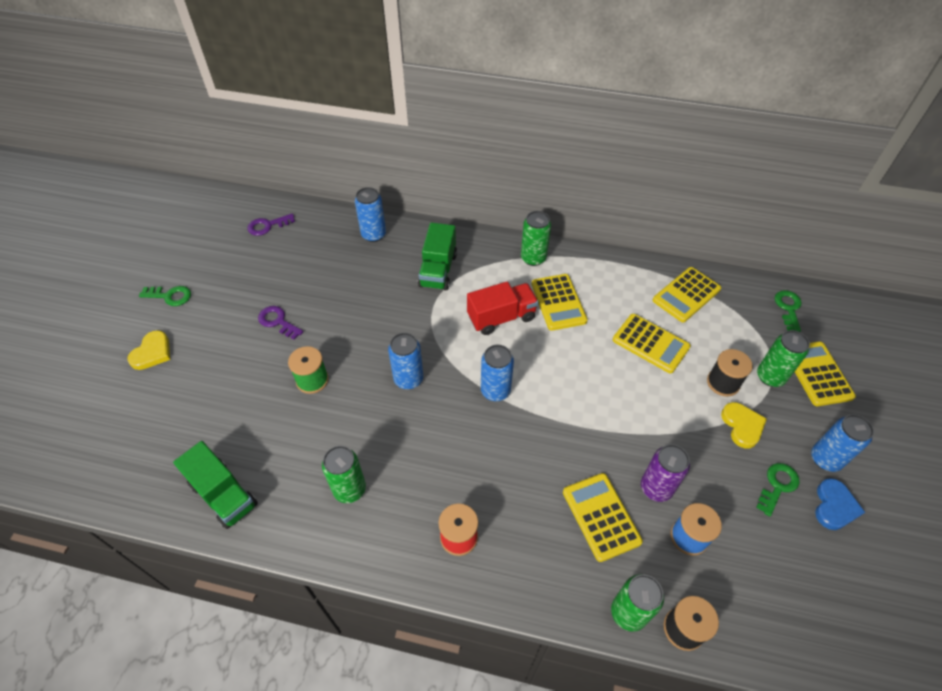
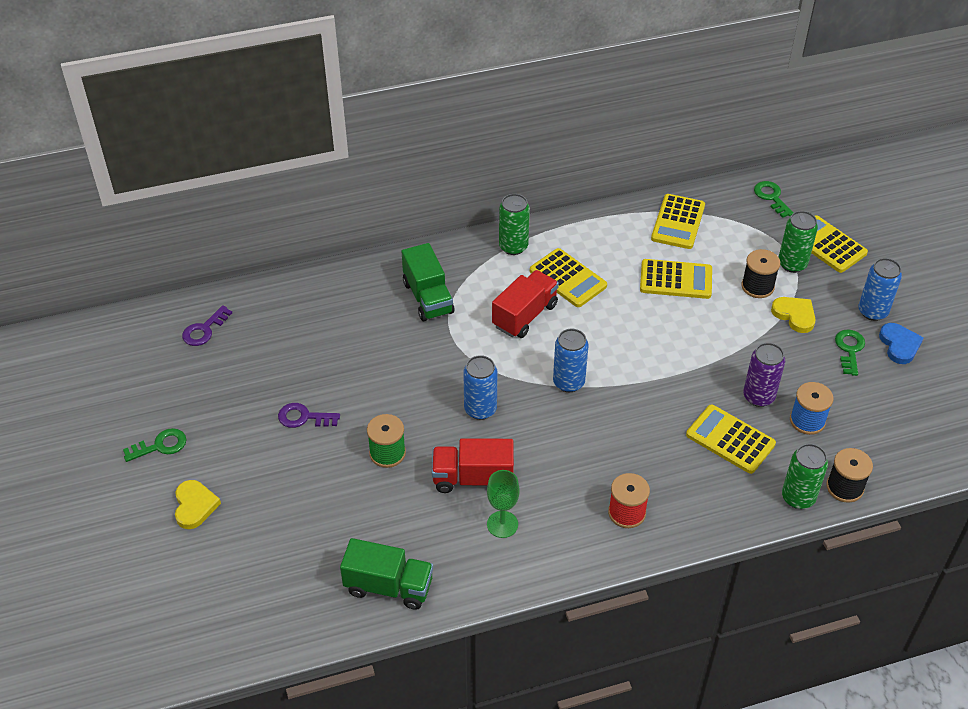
camera: 30 degrees left, 5 degrees down
green can [322,446,366,503] -> green goblet [487,470,520,538]
blue can [355,187,386,242] -> none
none -> red truck [432,438,514,493]

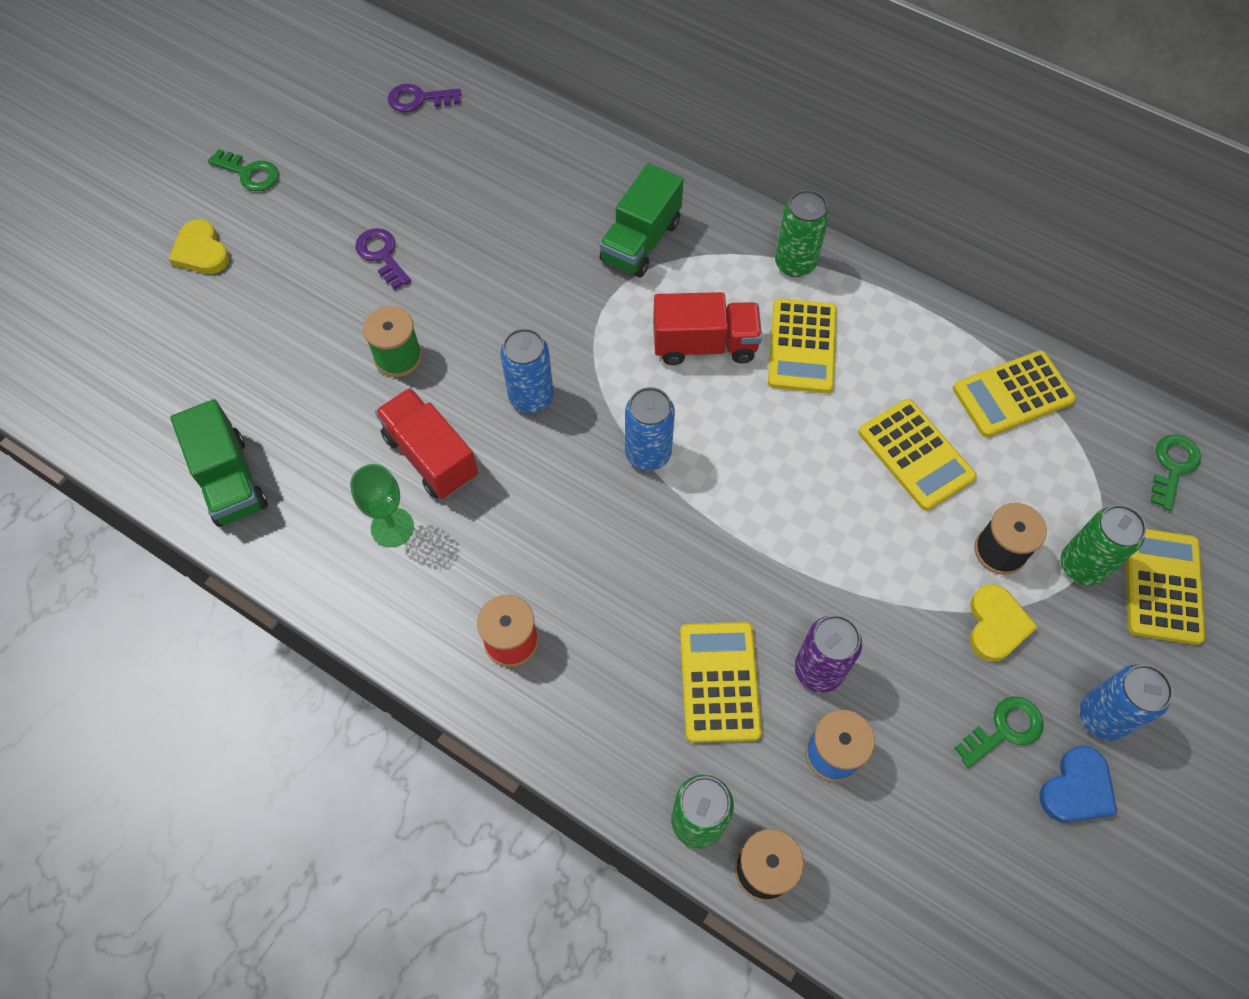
camera: 50 degrees right, 15 degrees up
yellow heart [175,480,221,529] -> yellow heart turned 105 degrees clockwise [168,219,230,274]

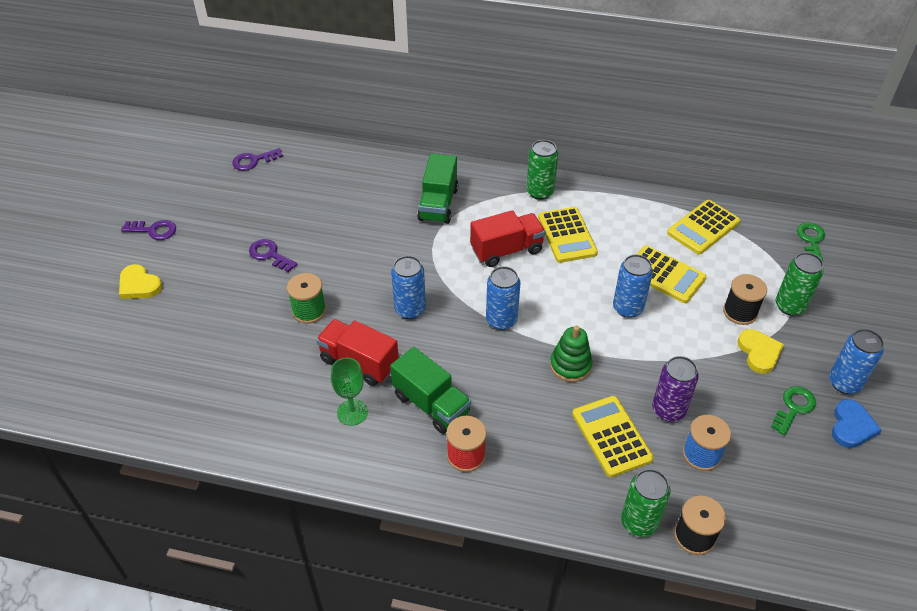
camera: 20 degrees left, 15 degrees down
green truck [170,399,268,527] -> green truck moved to [390,347,471,434]
green key [208,149,279,191] -> purple key [121,220,176,240]
yellow calculator [1126,529,1205,645] -> none
none -> green stacking toy [550,326,592,382]
none -> blue can [613,254,653,318]

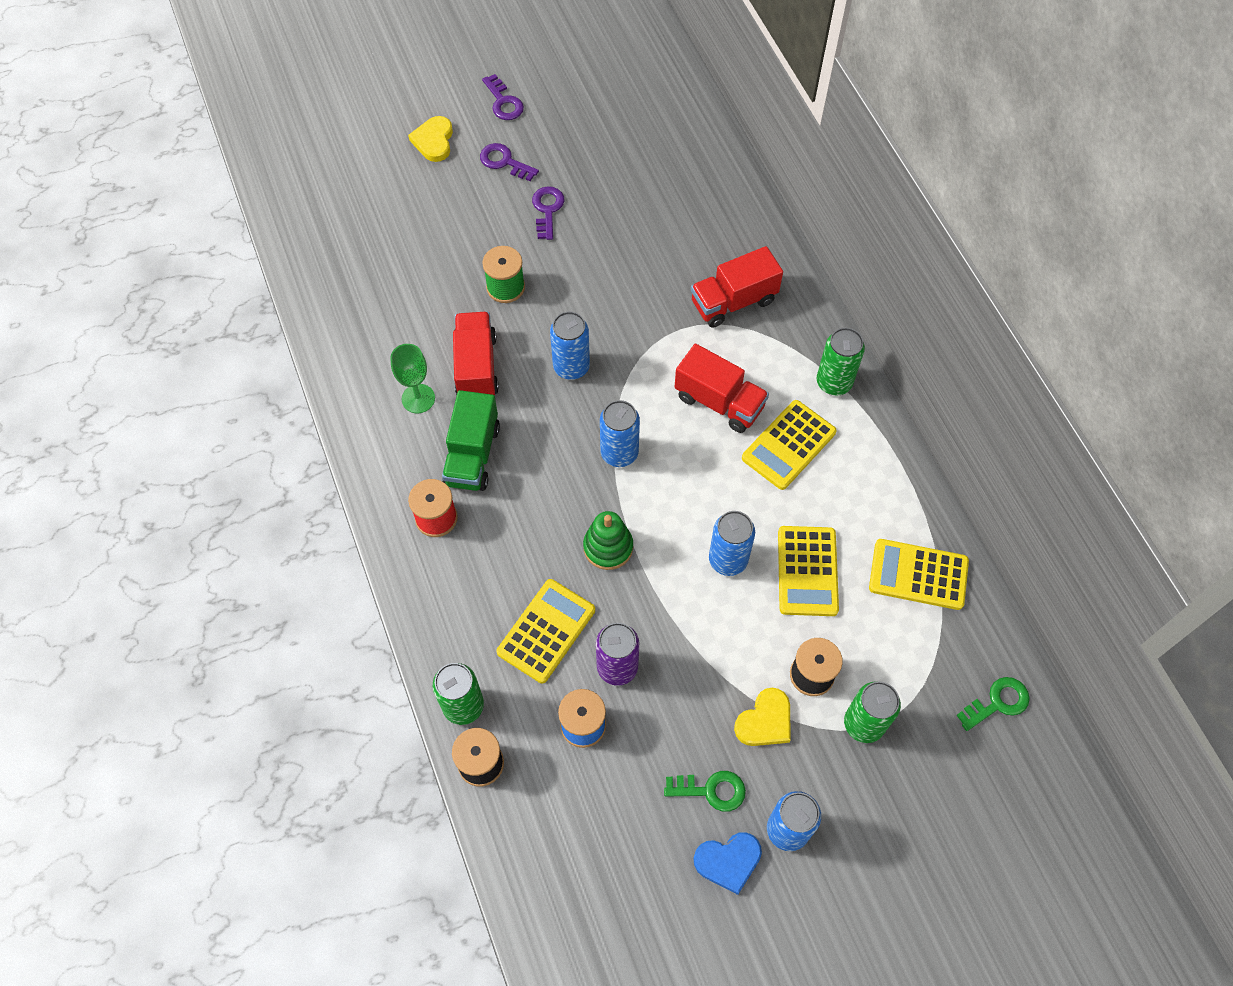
camera: 55 degrees right, 15 degrees up
purple key [232,148,283,171] -> purple key moved to [480,143,539,181]
green truck [417,153,458,224] -> red truck [691,246,783,328]

